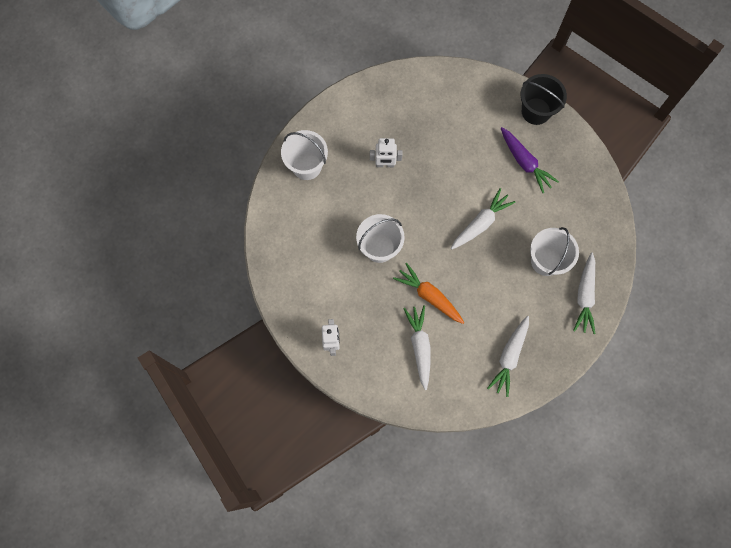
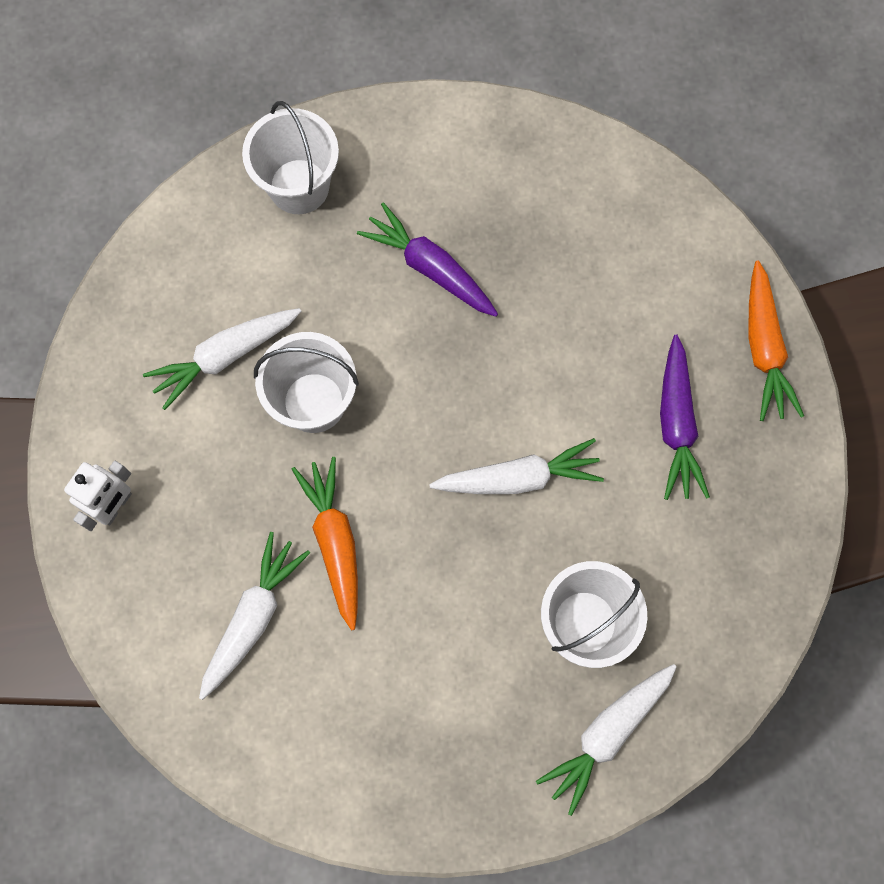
camera: 35 degrees right, 0 degrees up
white robot [370,138,403,167] -> purple carrot [357,203,498,317]
white carrot [487,316,529,397] -> white carrot moved to [143,308,301,410]
black bucket [520,74,567,125] -> orange carrot [748,260,804,421]

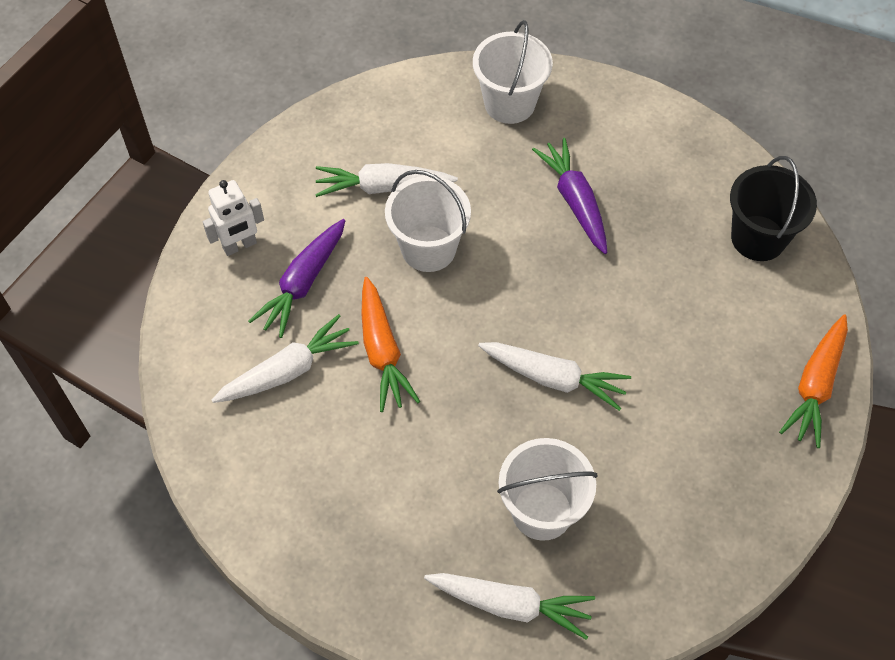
camera: 30 degrees right, 15 degrees down
orange carrot [292,457,358,631] -> orange carrot turned 150 degrees clockwise [362,277,420,412]
white carrot [536,664,677,816] -> white carrot turned 150 degrees counterclockwise [424,573,595,640]
purple carrot [660,335,710,500] -> purple carrot moved to [248,219,346,338]
none -> black bucket [730,156,817,261]

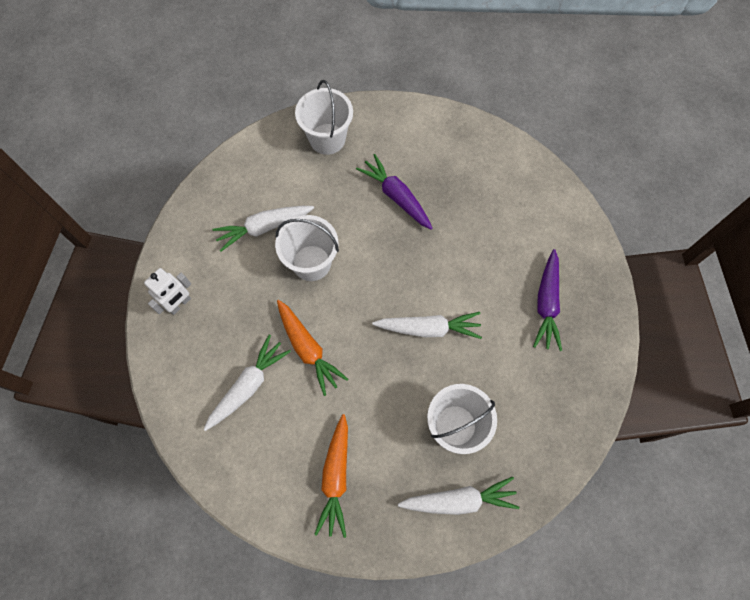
camera: 20 degrees left, 10 degrees up
purple carrot [248,219,346,338] -> purple carrot moved to [533,249,562,351]
black bucket [730,156,817,261] -> none
orange carrot [779,314,848,448] -> orange carrot moved to [314,414,348,538]

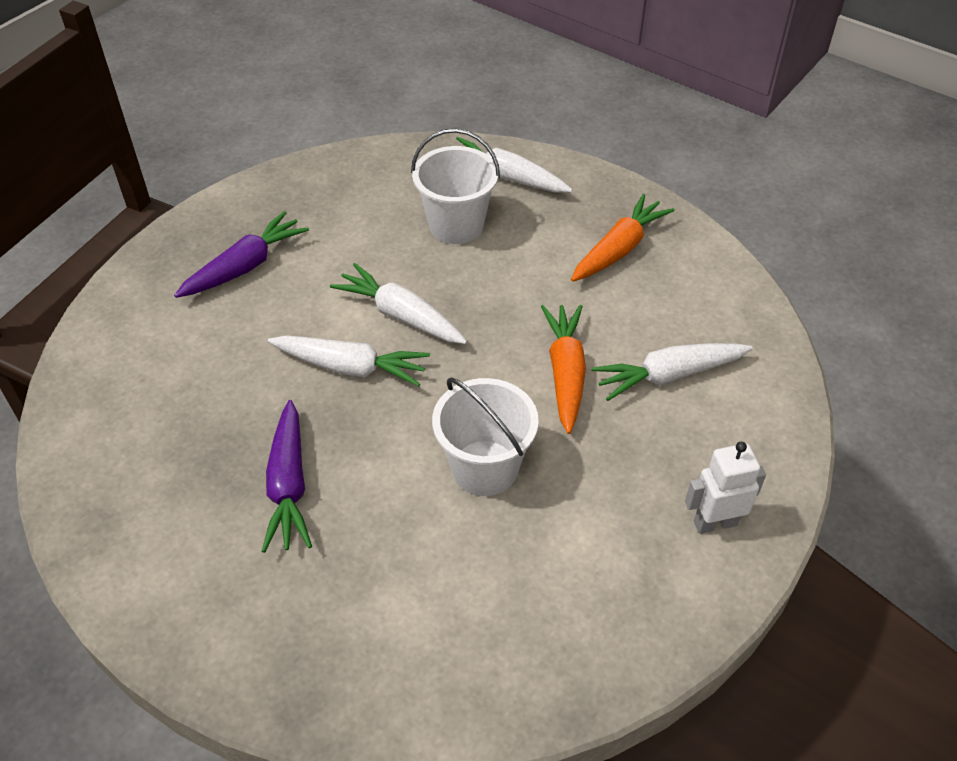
camera: 145 degrees left, 20 degrees down
white carrot [212,206,314,251] -> white carrot moved to [268,335,430,387]
white bucket [295,80,353,155] -> none

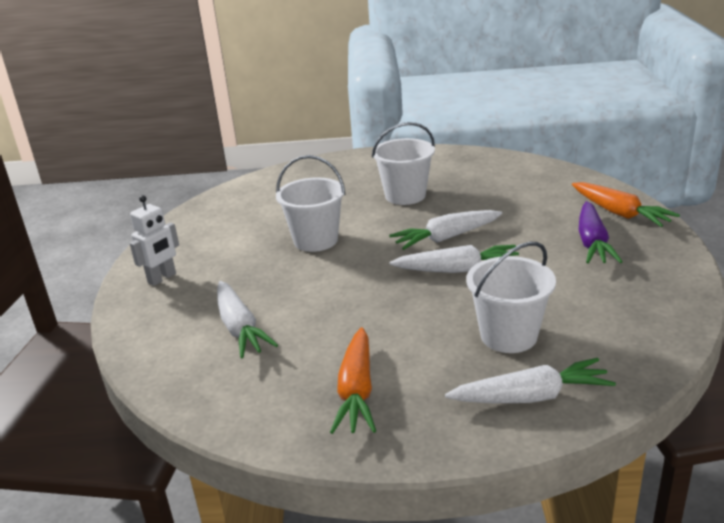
camera: 145 degrees right, 20 degrees down
purple carrot [261,400,312,553] -> white bucket [372,122,435,205]
orange carrot [541,305,586,434] -> orange carrot moved to [572,182,680,227]
white carrot [591,343,753,401] -> white carrot turned 120 degrees clockwise [217,281,278,358]

